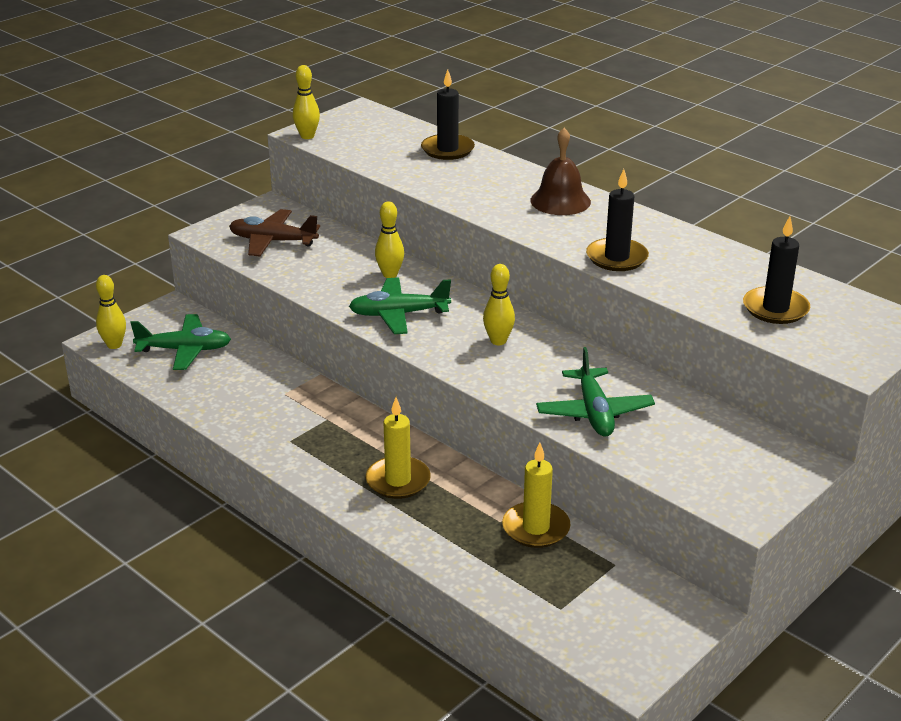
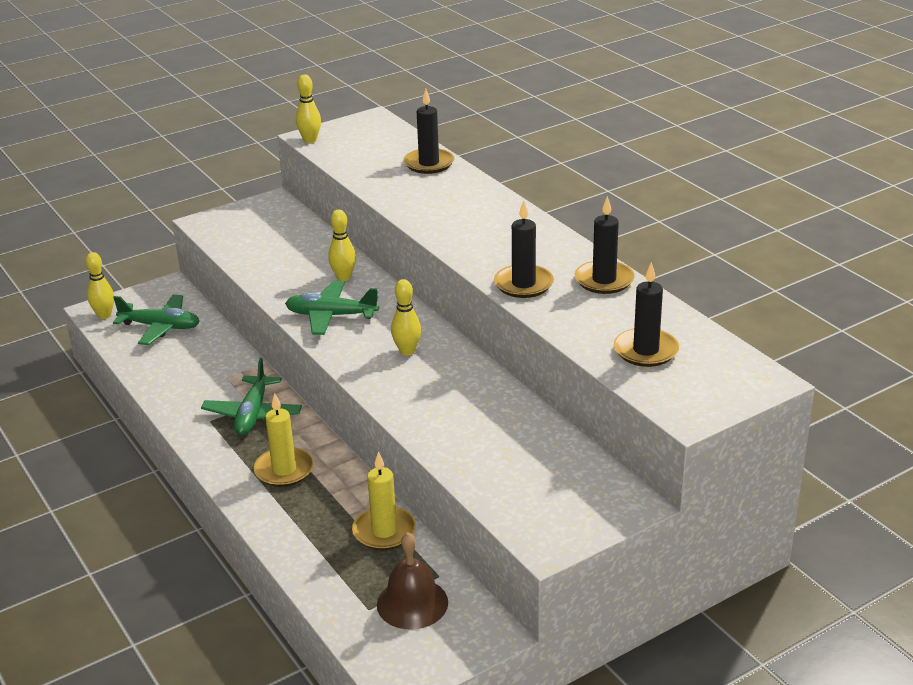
camera: 15 degrees right, 0 degrees up
brown plane [229,209,320,257] -> none
brown bell [530,128,591,215] -> brown bell moved to [377,532,448,630]
green plane [536,347,655,437] -> green plane moved to [201,358,302,435]
none -> black candle [574,196,635,294]

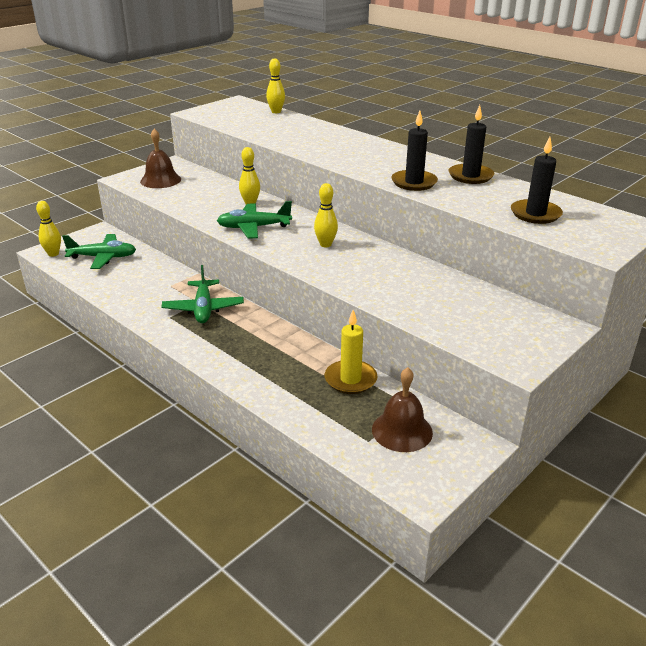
camera: 15 degrees left, 0 degrees up
yellow candle [253,393,314,487] -> none
yellow bowling pin [296,75,321,143] -> yellow bowling pin moved to [266,58,285,113]
black candle [403,89,454,174] -> none
none -> brown bell [140,128,181,188]

